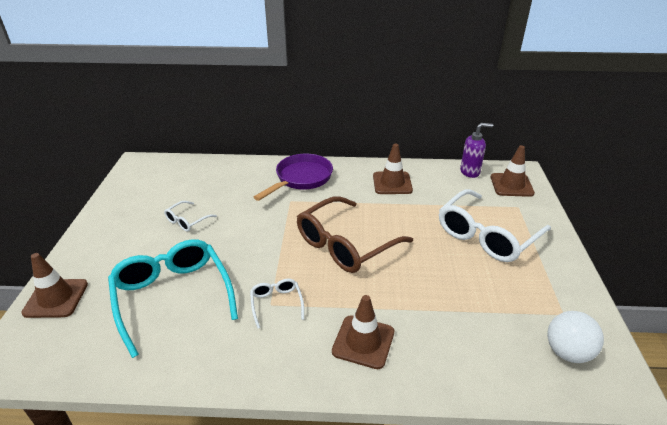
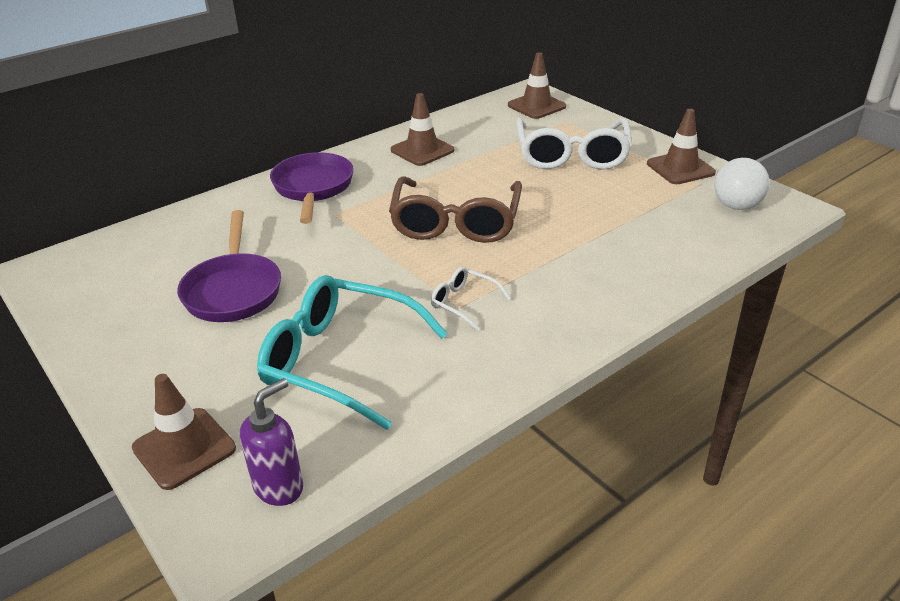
camera: 40 degrees left, 0 degrees up
white glasses [164,201,217,232] -> purple pan [177,210,281,322]
brown traffic cone [332,295,394,369] -> brown traffic cone moved to [647,109,716,184]
purple soap dispenser [460,123,493,178] -> purple soap dispenser moved to [240,378,303,506]

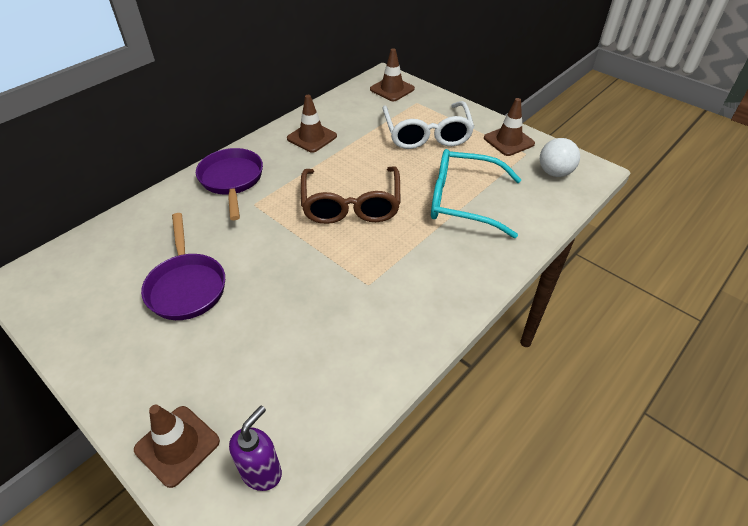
camera: 10 degrees left, 10 degrees up
turquoise glasses [257,275,448,430] -> turquoise glasses moved to [431,149,521,238]
white glasses [431,267,511,331] -> none

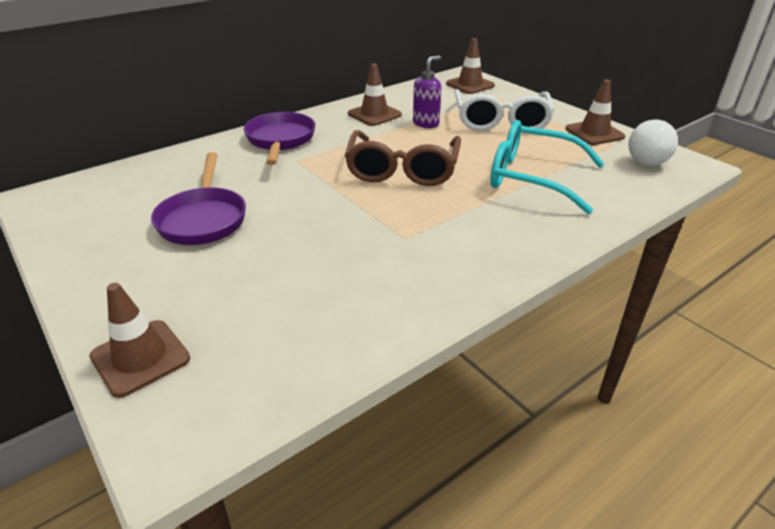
camera: 10 degrees right, 10 degrees down
purple soap dispenser [229,406,282,491] -> purple soap dispenser moved to [413,55,442,128]

